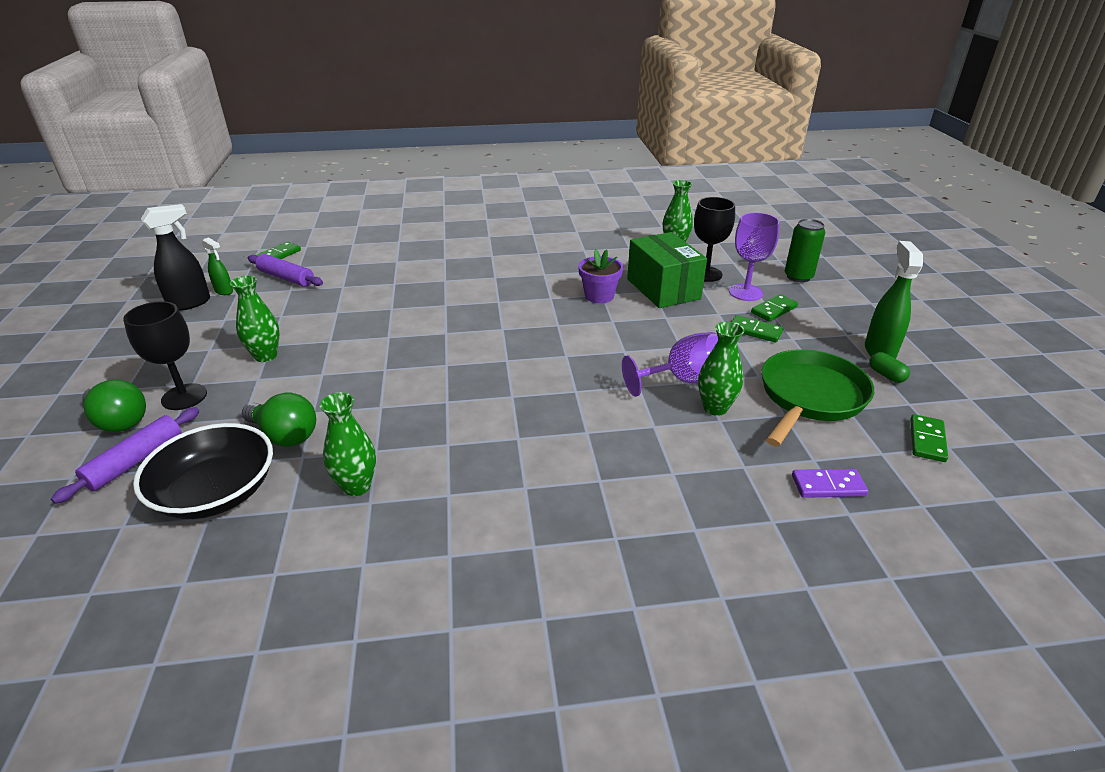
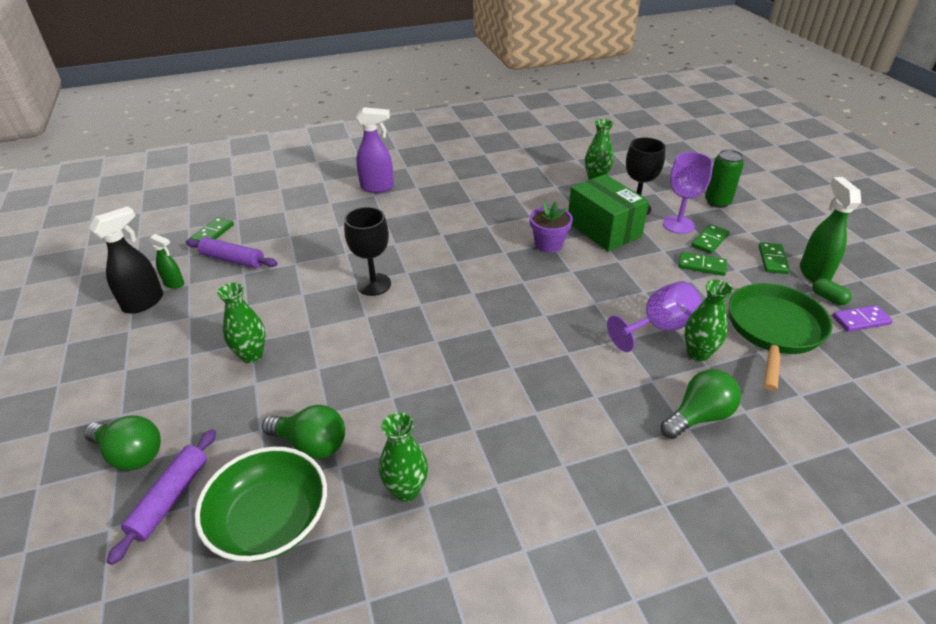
camera: 10 degrees left, 5 degrees up
black goblet [123,301,207,410] -> black goblet moved to [344,207,391,296]
black bowl [133,423,273,519] -> green bowl [195,447,327,562]
purple domino [792,469,868,498] -> purple domino moved to [832,305,893,332]
green domino [910,414,948,462] -> green domino moved to [759,242,790,274]
none -> purple spray bottle [356,107,394,193]
none -> green light bulb [661,369,741,439]

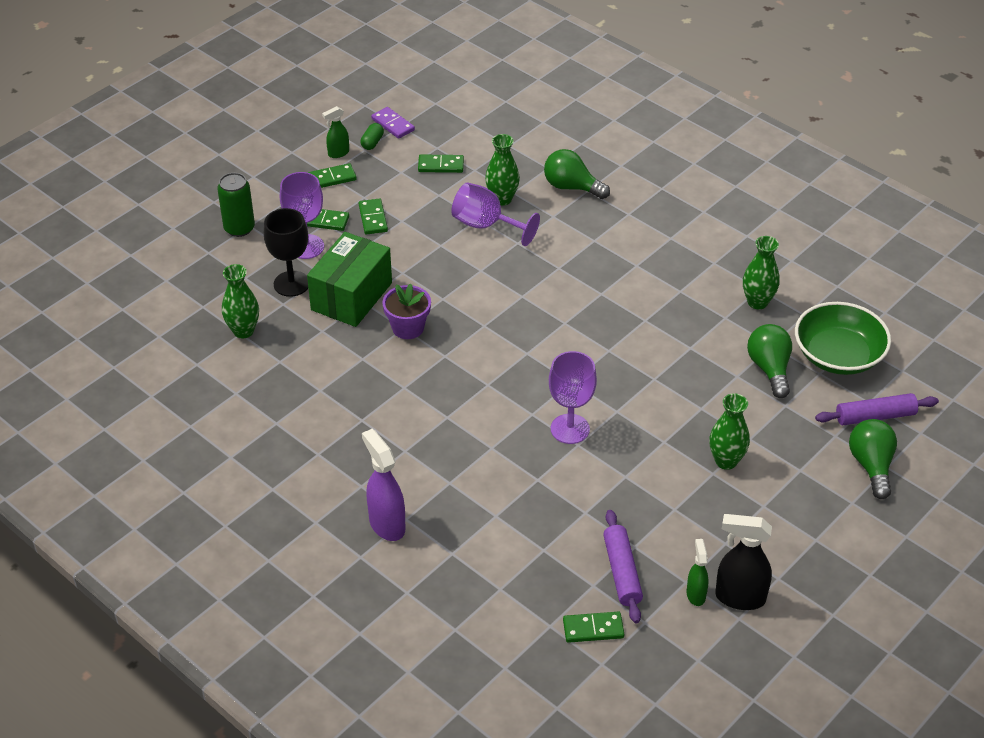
camera: 120 degrees left, 5 degrees up
black goblet [344,207,391,296] -> purple goblet [549,351,597,444]
green pan [729,283,832,391] -> green domino [418,155,464,173]
green spray bottle [800,177,861,283] -> green spray bottle [322,106,349,158], size x0.58

